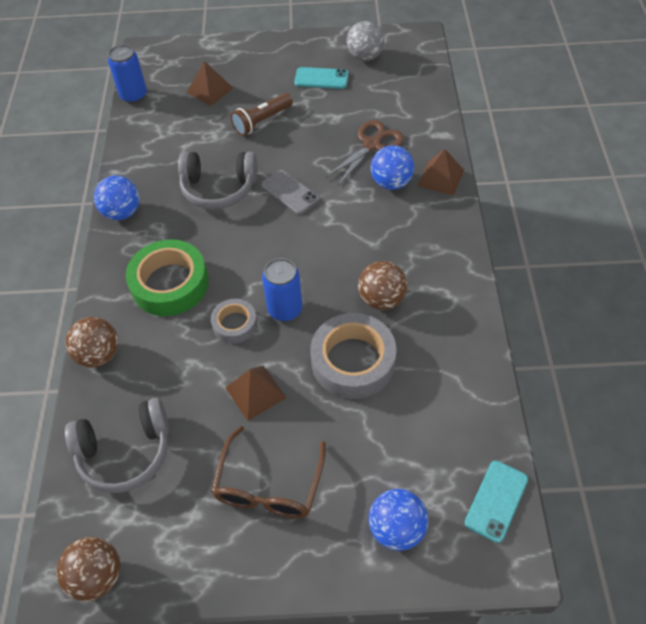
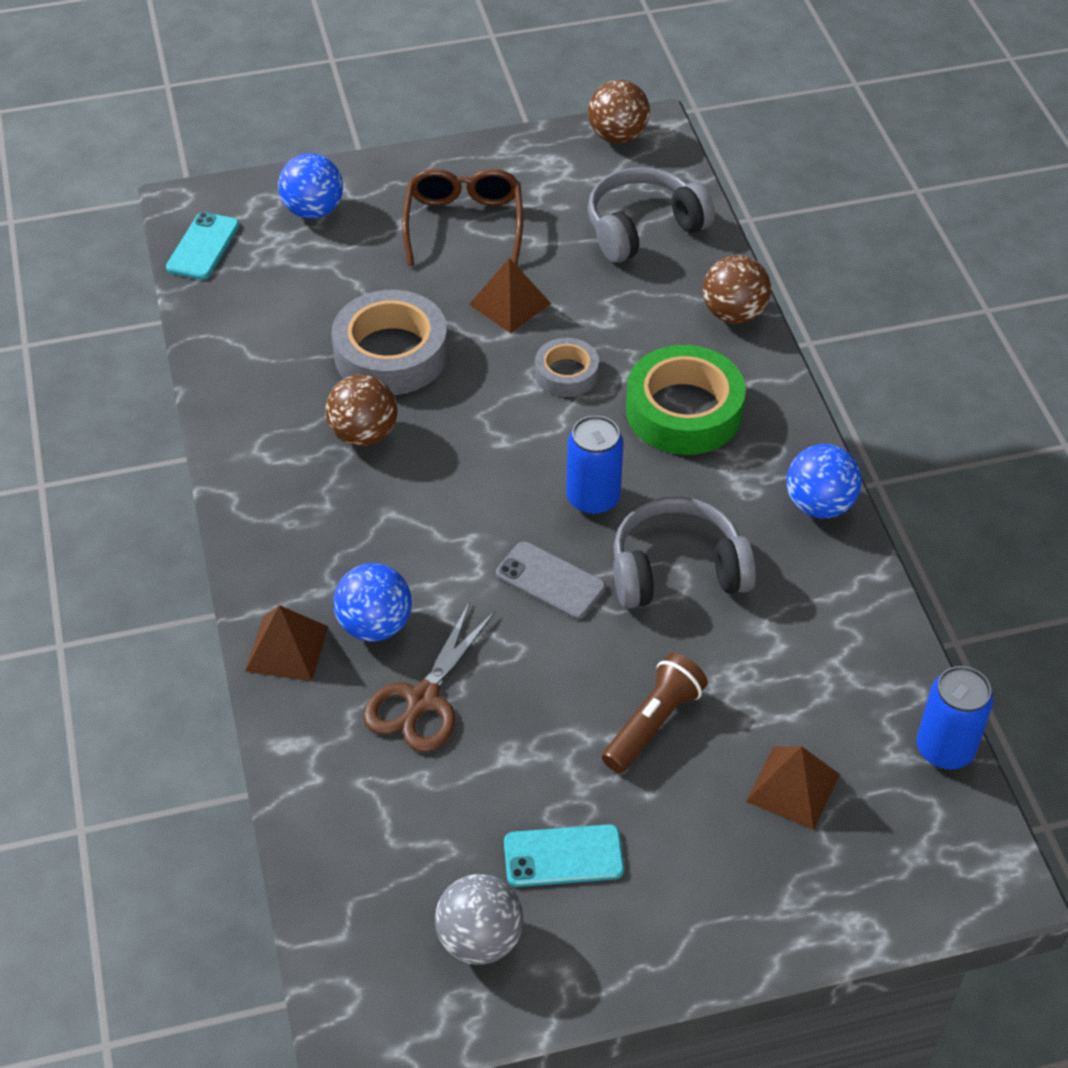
camera: 165 degrees right, 5 degrees down
blue can [262,258,303,321] -> blue can moved to [566,415,624,515]

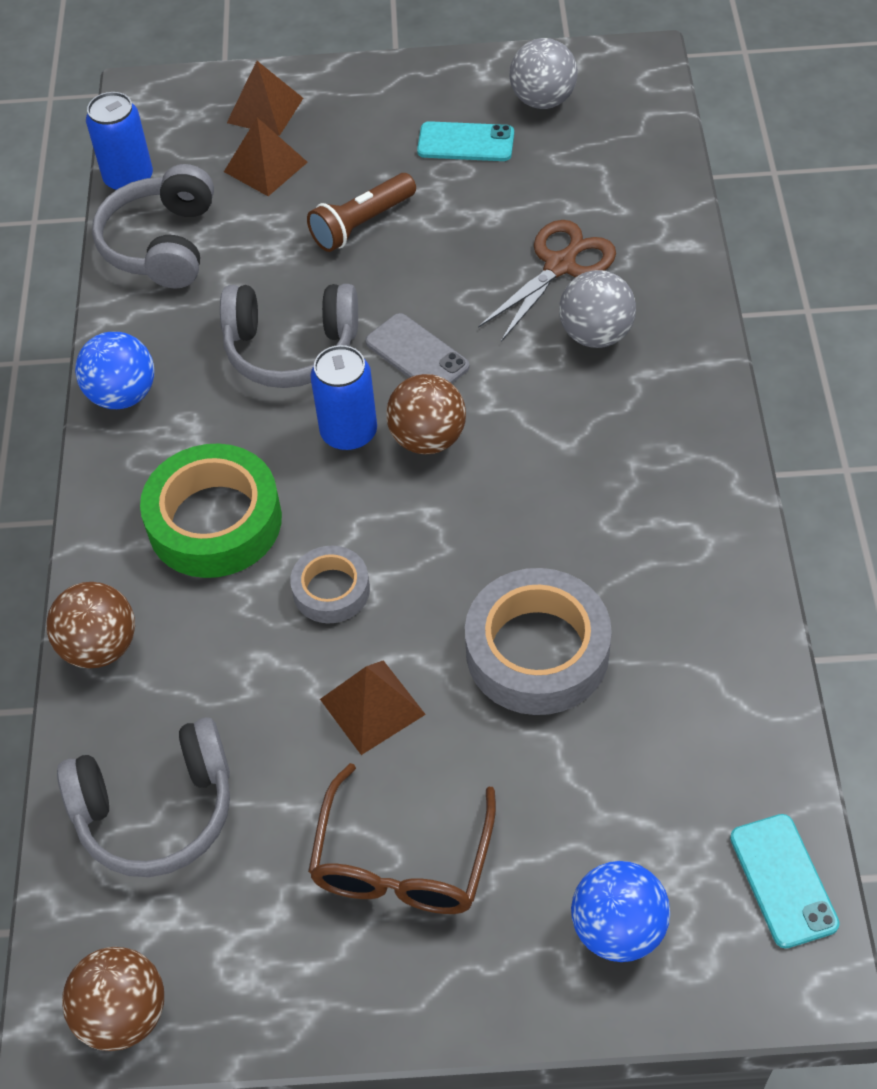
camera: 165 degrees left, 5 degrees up
turquoise phone [166,212,240,280] -> turquoise phone turned 45 degrees counterclockwise [730,814,840,948]
brown pyramid [245,605,328,681] -> brown pyramid moved to [227,61,303,136]
brown ball [325,374,398,446] -> brown ball moved to [386,374,466,454]
blue ball [334,563,412,642] -> grey ball [559,270,636,348]
none -> grey headphones [92,164,214,289]

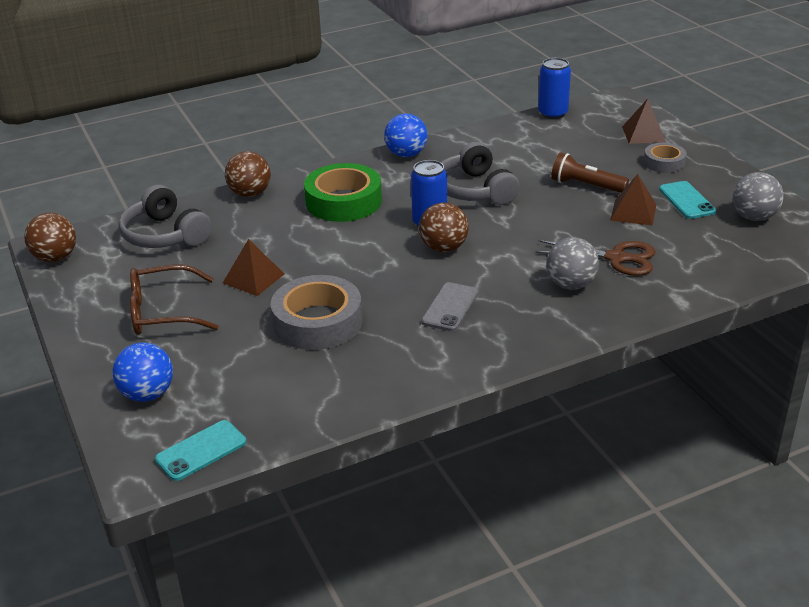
camera: 65 degrees right, 20 degrees down
grey headphones [92,164,214,289] -> none
brown pyramid [224,118,308,196] -> brown pyramid moved to [610,174,656,226]
grey tape [290,546,370,623] -> grey tape moved to [644,143,687,173]
grey phone [365,313,470,384] -> grey phone moved to [421,282,478,331]

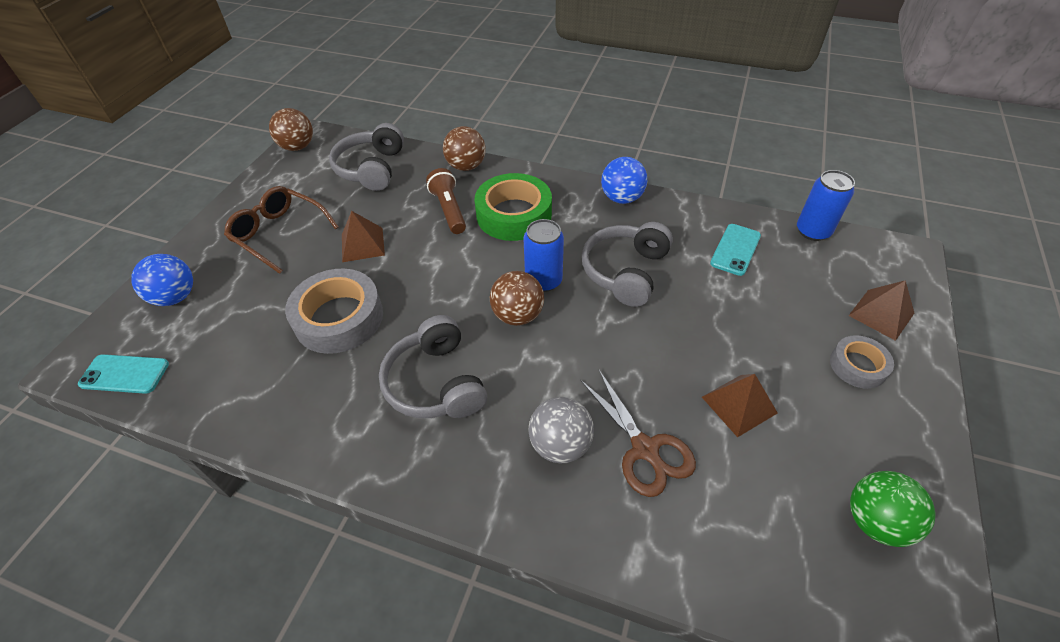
camera: 45 degrees right, 15 degrees up
grey phone [421,282,478,331] -> grey headphones [379,315,487,418]
brown flashlight [551,152,629,193] -> brown flashlight moved to [426,168,466,234]
turquoise phone [659,181,716,219] -> turquoise phone moved to [710,224,761,276]
grey ball [733,172,784,221] -> green ball [850,471,936,547]

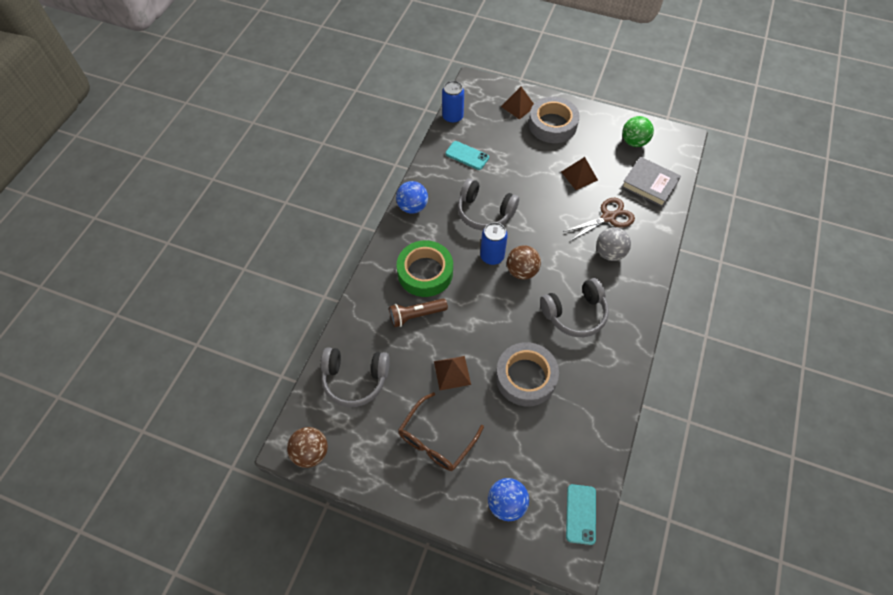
camera: 90 degrees left, 10 degrees up
brown ball [443,126,486,171] -> none
grey tape [830,335,894,389] -> grey tape [529,97,580,143], size x1.80
none -> grey book [621,157,681,207]

